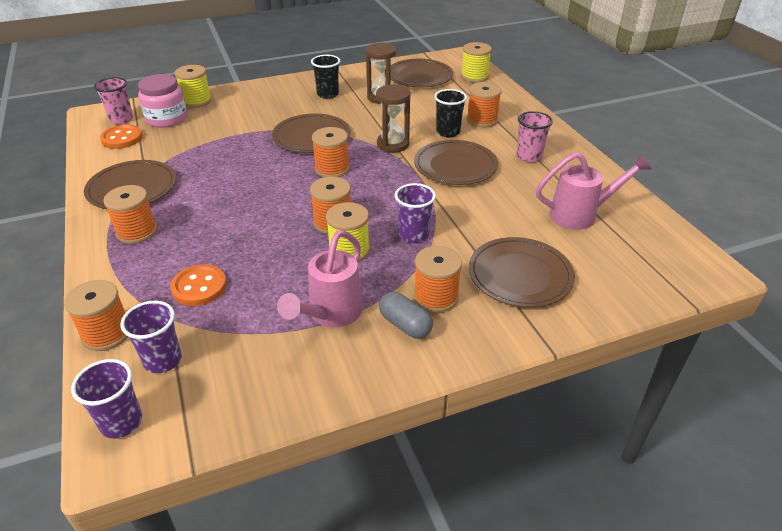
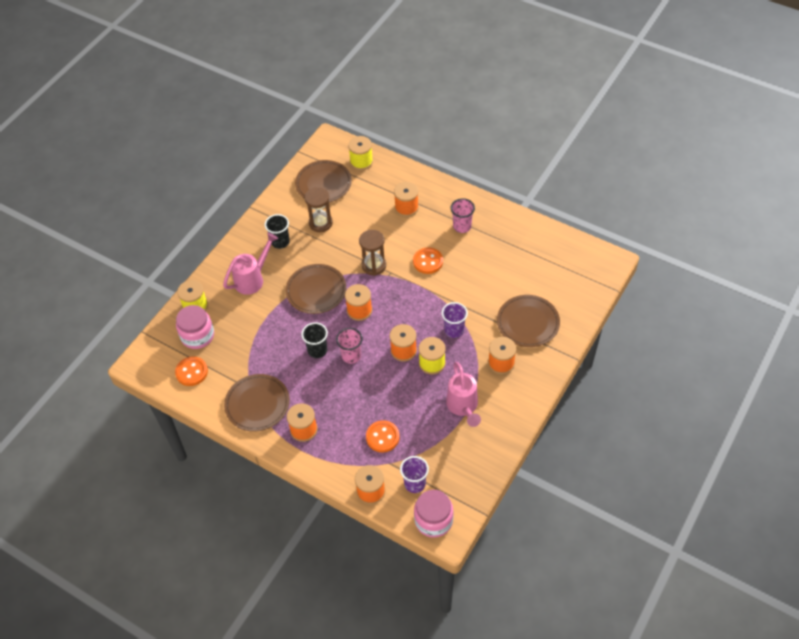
camera: 35 degrees left, 15 degrees up
purple cup [71,359,142,439] -> pink jar [414,490,454,538]
pink cup [94,77,133,124] -> pink cup moved to [336,328,363,364]
grey capsule [379,292,433,339] -> none
brown plate [414,140,498,185] -> orange button [413,247,443,274]
black cup [434,89,467,137] -> black cup moved to [301,322,328,358]
pink watering can [536,152,651,230] -> pink watering can moved to [223,232,279,295]

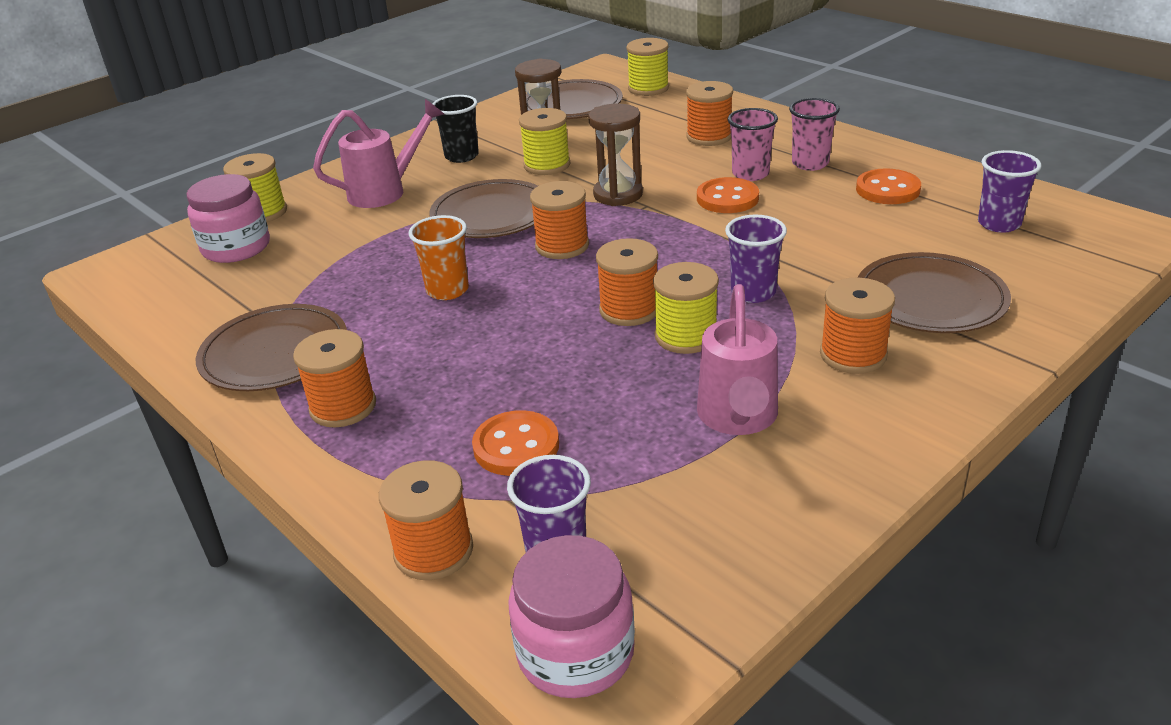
camera: 15 degrees right, 20 degrees down
orange button [175,356,208,386] -> orange button moved to [856,168,921,204]
black cup [301,322,328,358] -> orange cup [409,215,469,300]
pink cup [336,328,363,364] -> pink cup moved to [728,108,778,181]
none -> yellow spool [519,108,570,175]
none -> purple cup [978,150,1042,233]

